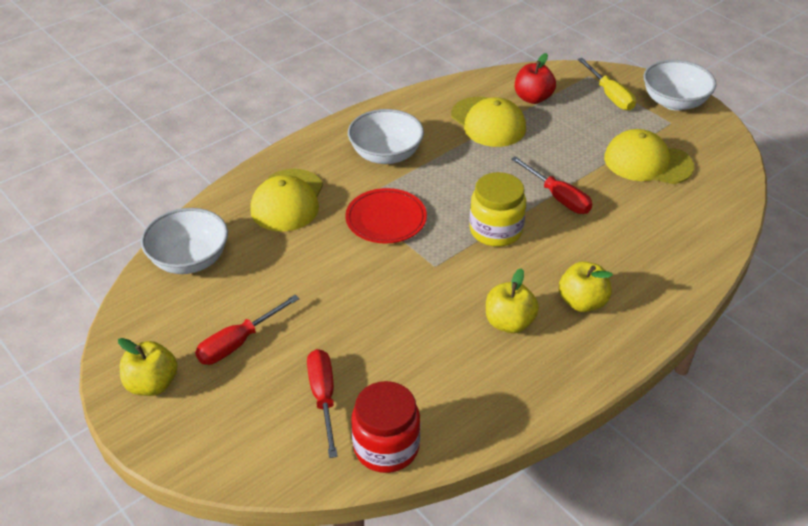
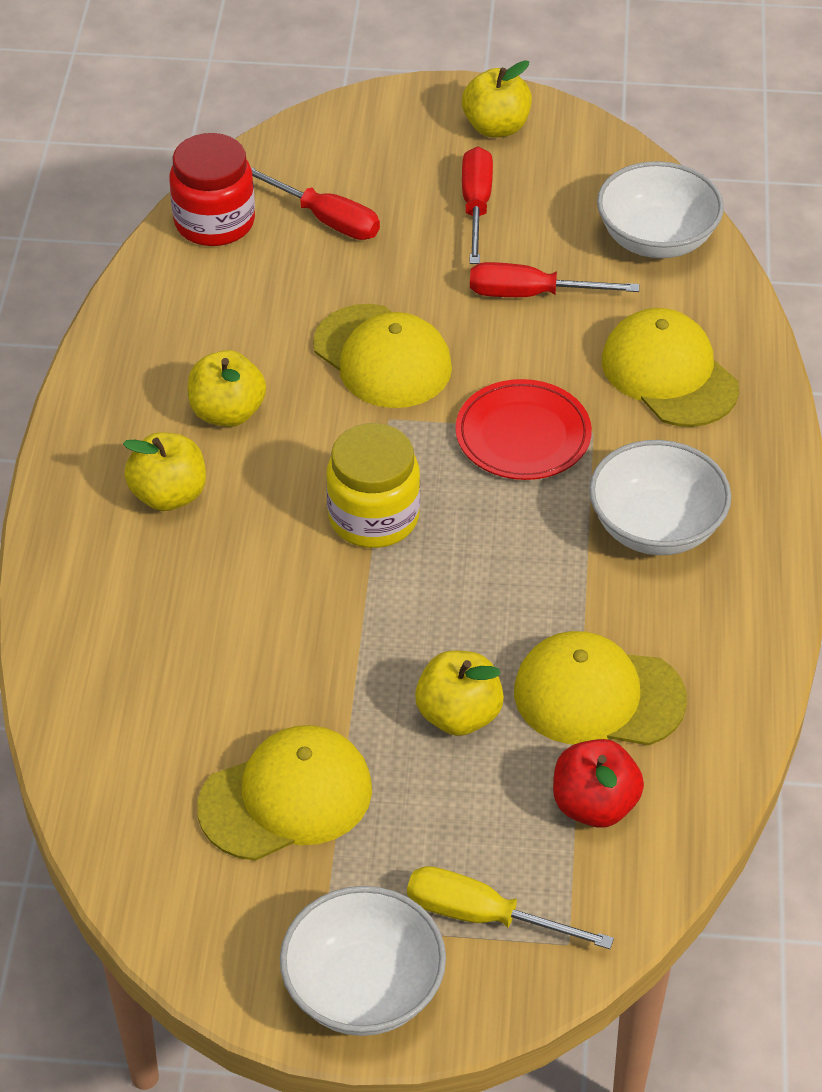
camera: 135 degrees right, 5 degrees up
red screwdriver [511,156,592,214] -> red screwdriver moved to [470,262,639,297]
none -> yellow cap [313,304,452,408]
none -> yellow apple [415,651,504,736]

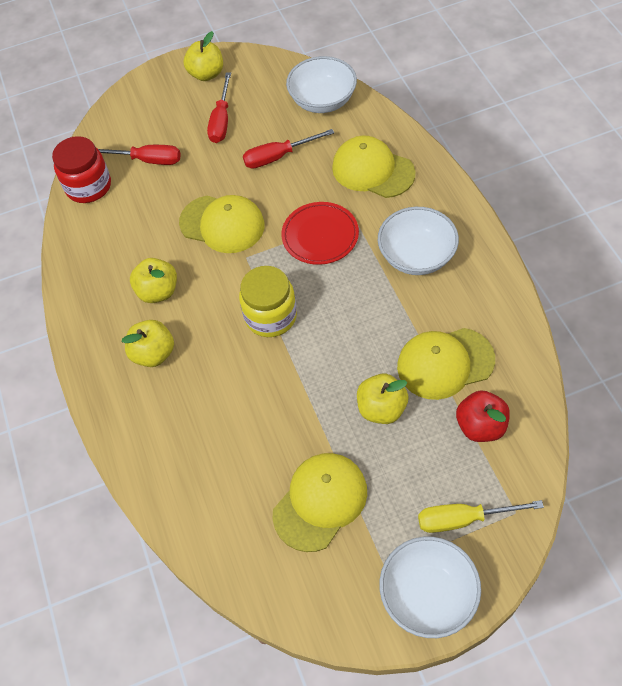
camera: 20 degrees left, 10 degrees up
red screwdriver [462,147,493,264] -> red screwdriver turned 150 degrees counterclockwise [207,72,231,143]

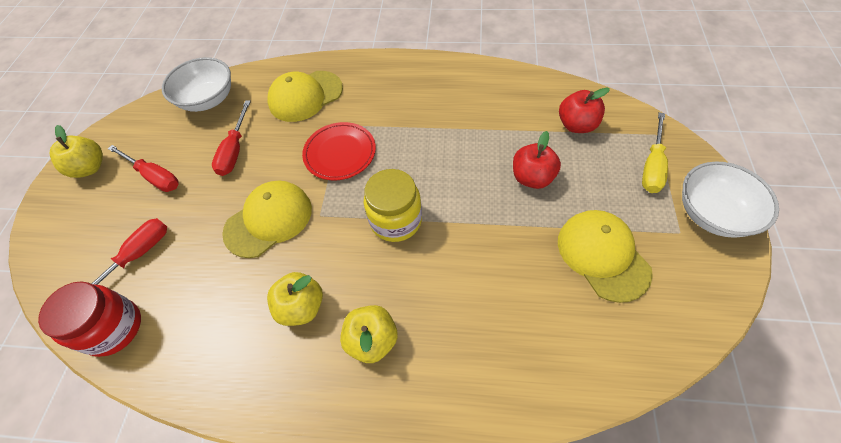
camera: 65 degrees left, 0 degrees up
yellow apple [357,374,408,424] -> red apple [513,131,561,189]
white bowl [378,207,459,275] -> none
yellow cap [397,328,495,400] -> none

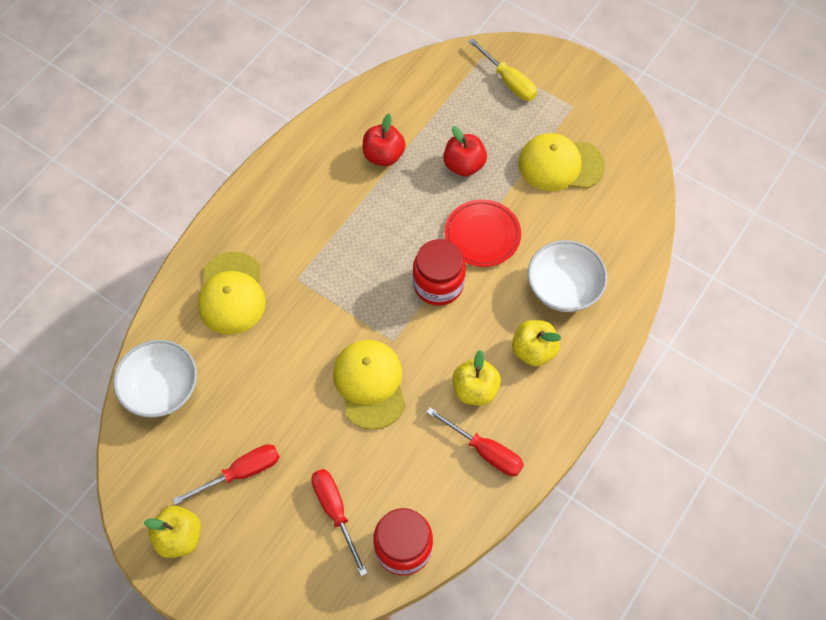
camera: 65 degrees left, 5 degrees up
red screwdriver [212,100,251,176] -> red screwdriver moved to [426,407,524,476]
red plate [302,122,376,181] -> red plate moved to [445,199,521,267]
yellow jar [364,169,422,242] -> red jar [413,239,466,306]
red apple [559,87,610,133] -> red apple moved to [363,114,406,166]
white bowl [682,161,779,238] -> white bowl moved to [528,240,607,312]

